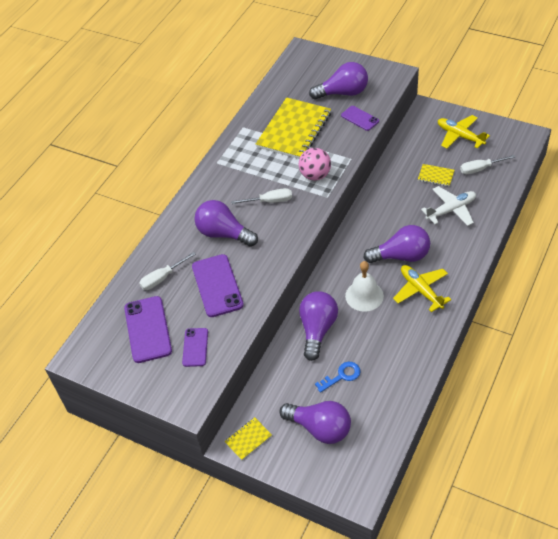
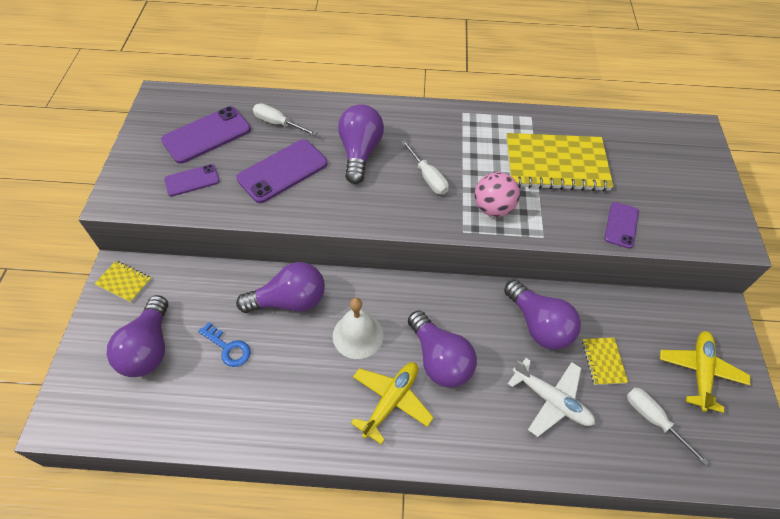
camera: 60 degrees right, 5 degrees up
purple light bulb [309,62,368,100] -> purple light bulb moved to [504,280,581,350]

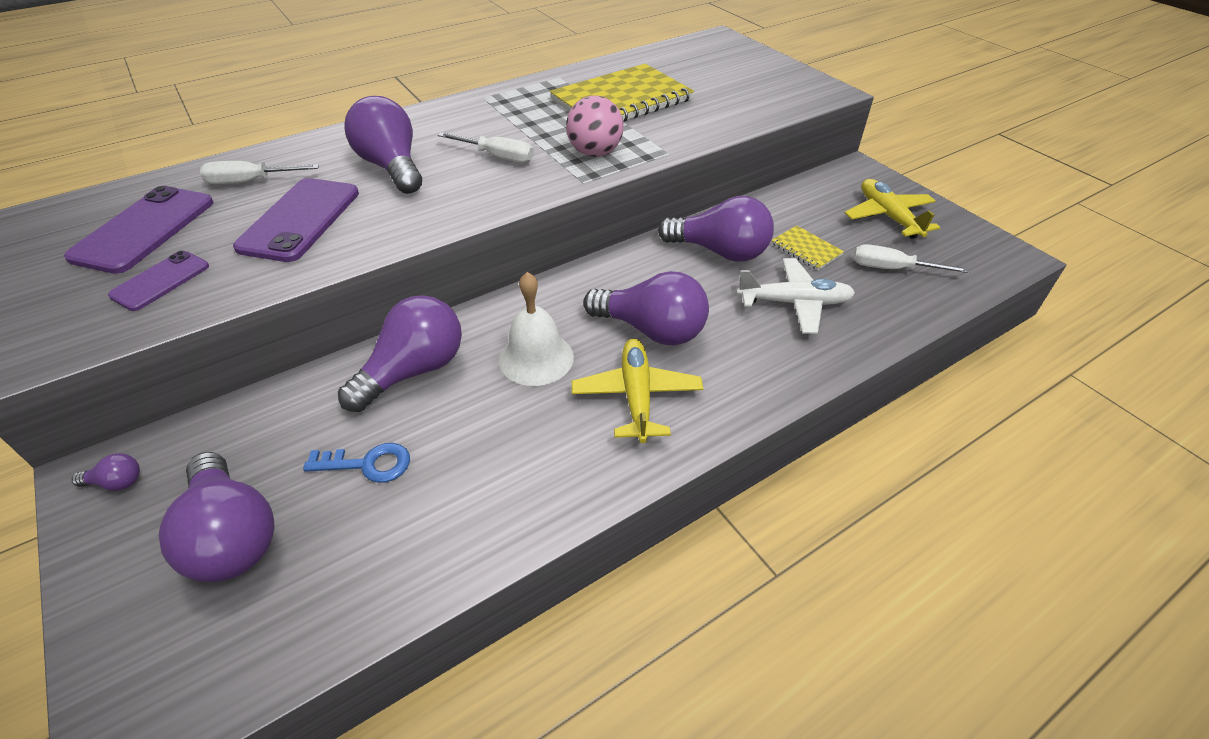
camera: 35 degrees left, 10 degrees down
yellow notebook [95,261,152,303] -> purple light bulb [72,453,140,491]
purple phone [604,202,639,249] -> none

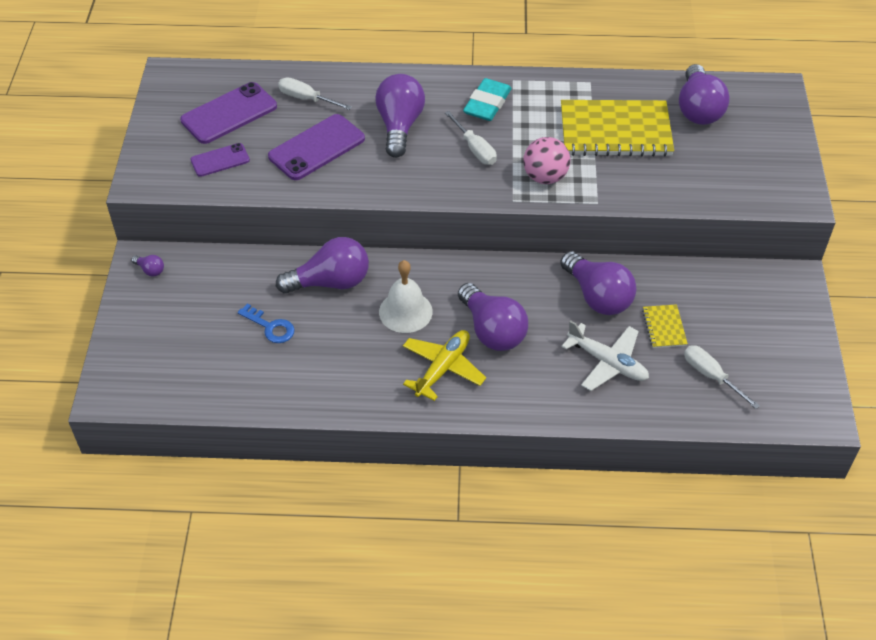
camera: 35 degrees right, 5 degrees up
purple light bulb [159,452,275,582] -> purple light bulb moved to [679,64,730,125]
yellow plane [845,179,940,239] -> none
none -> turquoise eraser [463,78,512,121]

